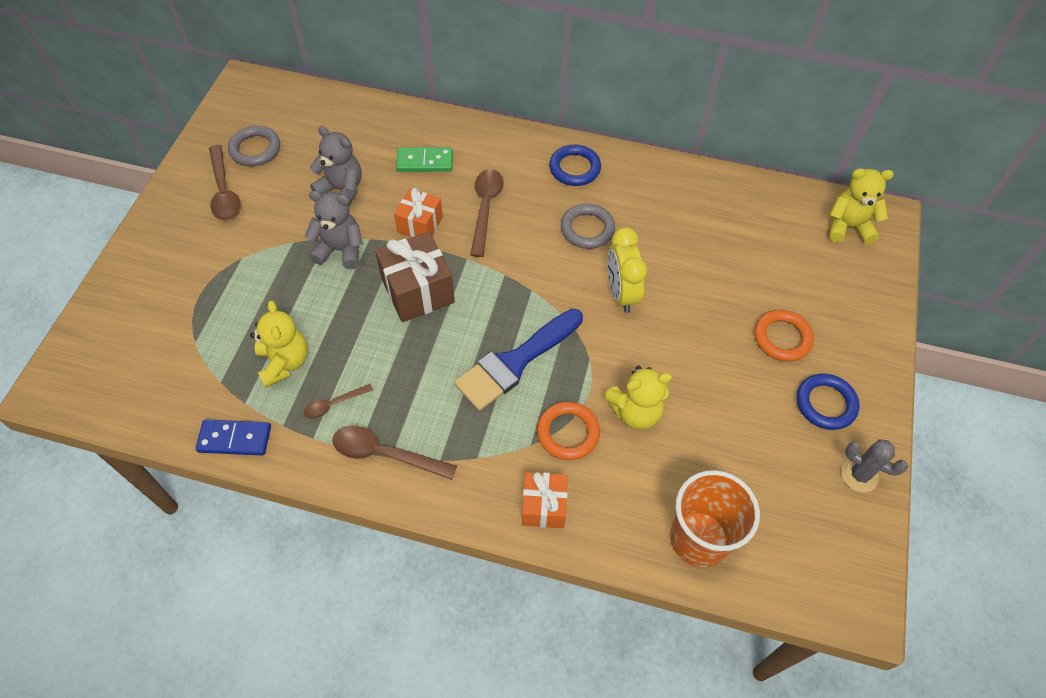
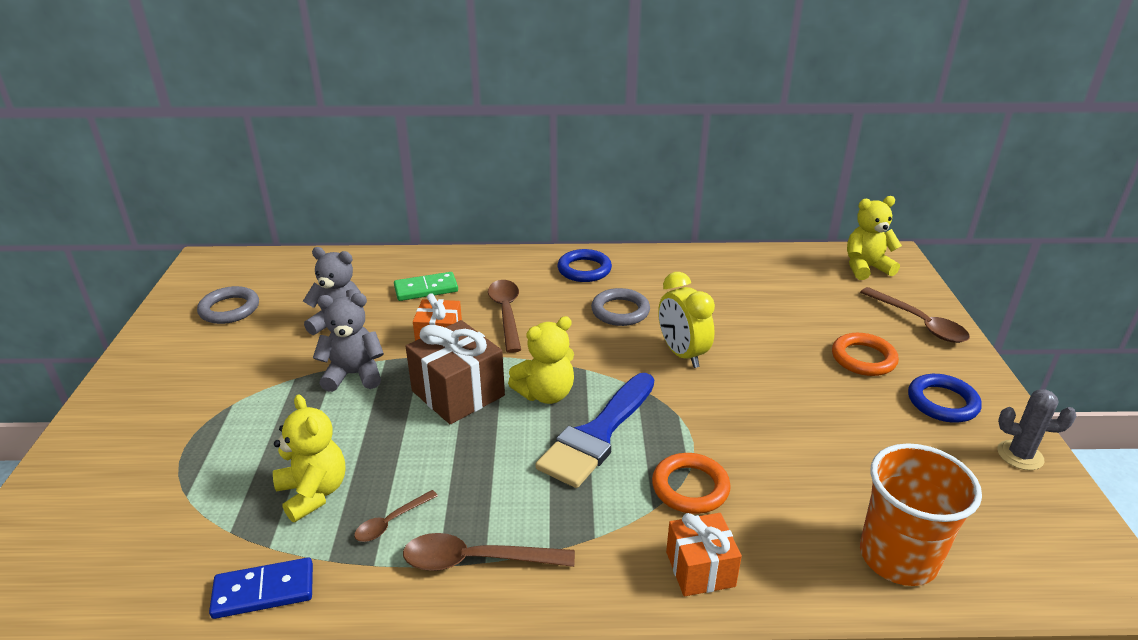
camera: 15 degrees left, 25 degrees down
brown spoon [209,145,240,220] -> brown spoon moved to [860,287,970,343]
yellow teddy bear [604,365,672,430] -> yellow teddy bear moved to [508,316,574,404]

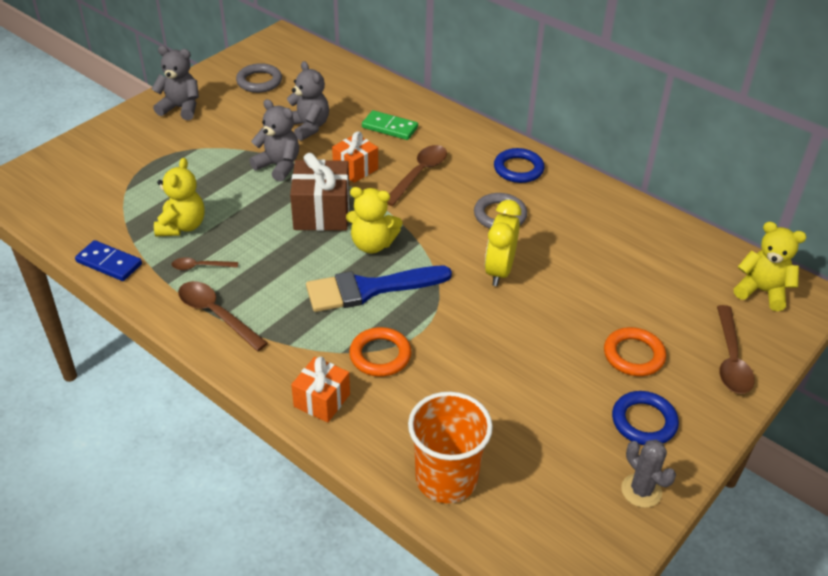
camera: 40 degrees right, 10 degrees up
none -> grey teddy bear [152,46,199,120]

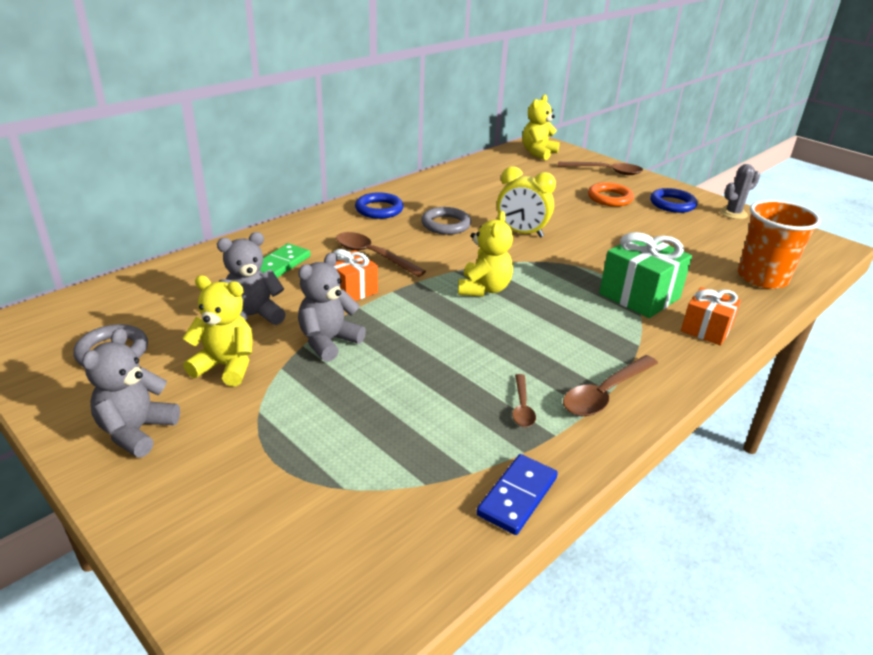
camera: 85 degrees left, 10 degrees down
yellow teddy bear [154,158,205,236] -> yellow teddy bear moved to [183,275,253,386]
brown gift [290,153,350,231] -> none
blue brush [306,266,452,312] -> none
orange ring [349,327,412,377] -> green gift [599,232,692,318]

